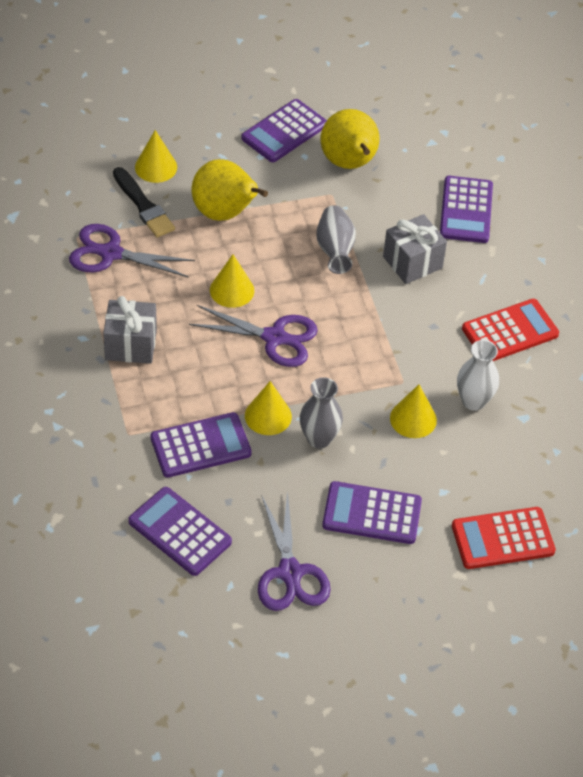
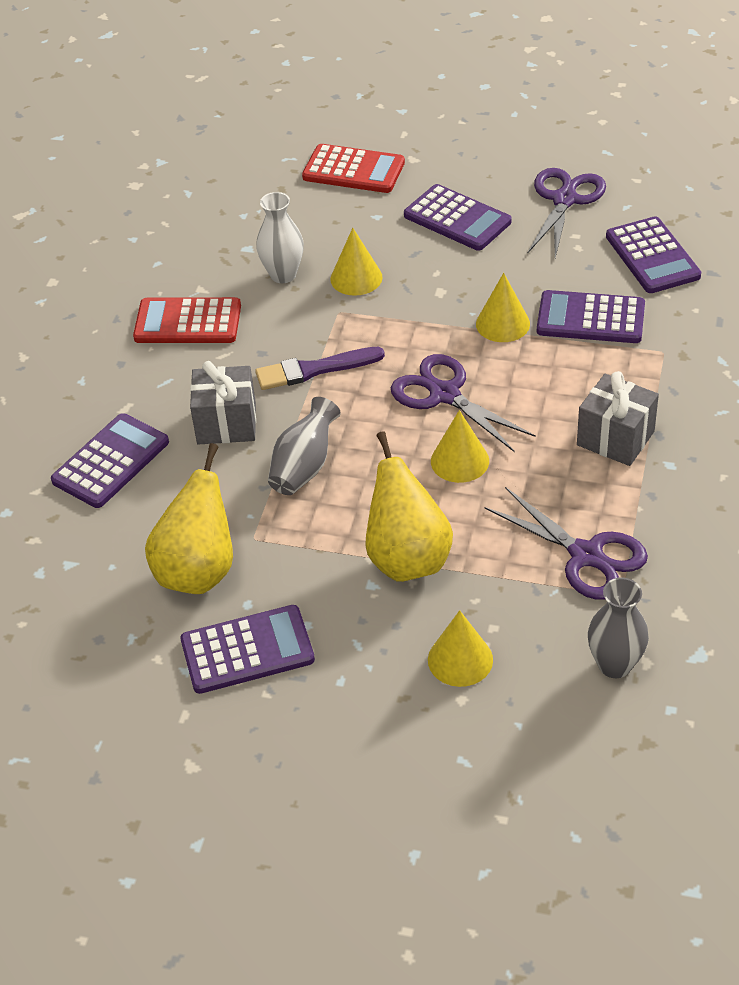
camera: 145 degrees left, 5 degrees down
black brush [113,167,175,237] -> none
grey vase [300,377,343,449] -> grey vase moved to [588,578,649,678]
none -> purple brush [255,347,385,390]

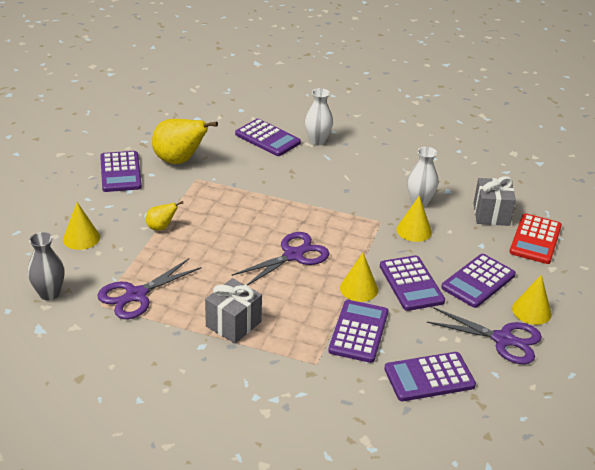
camera: 90 degrees right, 10 degrees down
red calculator [133,297,241,343] -> none
grey gift [190,361,256,445] -> grey gift moved to [473,176,516,226]
purple brush [255,347,385,390] -> none
grey vase [268,397,341,495] -> none
yellow pear [365,431,453,582] -> yellow pear [146,201,183,231], size x0.50
yellow cone [431,410,489,483] -> yellow cone moved to [512,275,552,325]
none -> white vase [305,88,333,145]
none -> purple calculator [380,255,445,311]

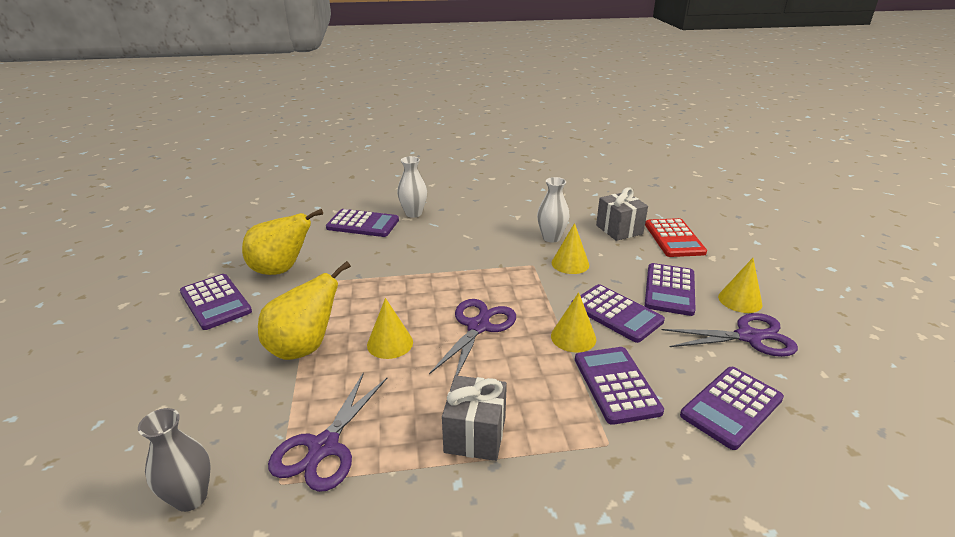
camera: 25 degrees left, 5 degrees down
yellow cone [63,202,100,250] -> yellow cone moved to [367,298,413,359]
yellow pear [146,201,183,231] -> yellow pear [258,261,351,360], size x2.02

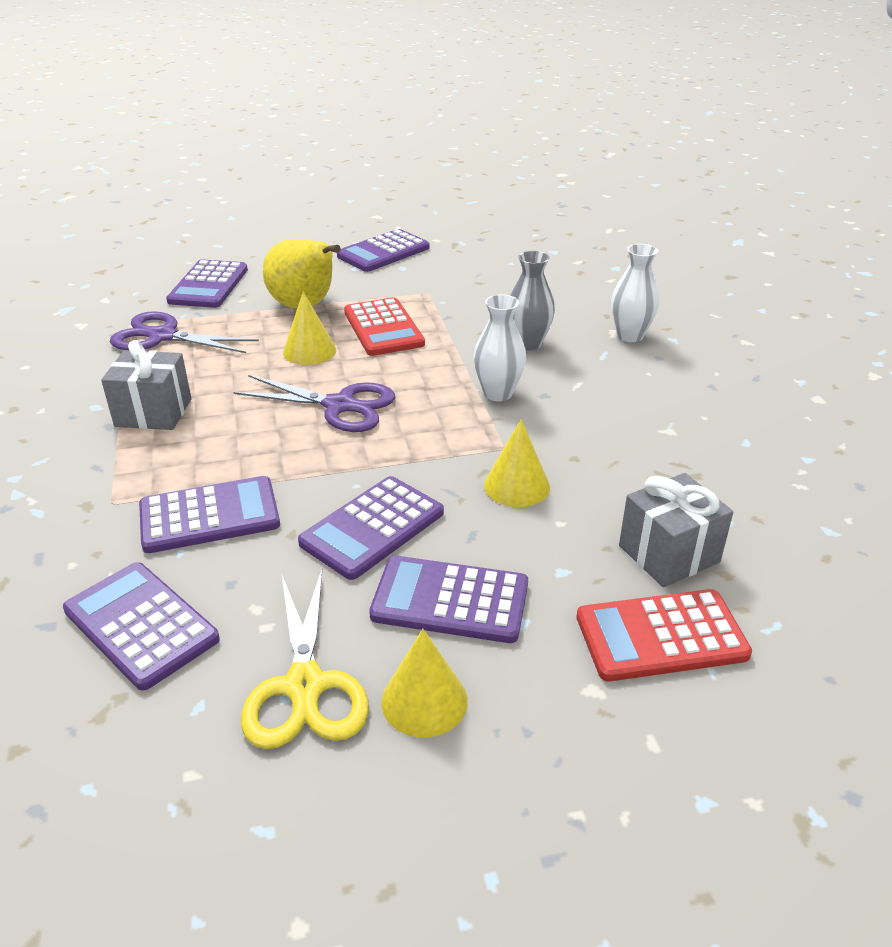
camera: 85 degrees right, 5 degrees up
grey vase [138,408,211,512] -> grey vase moved to [510,251,555,351]
yellow pear [242,209,323,275] -> none
purple calculator [326,209,399,237] -> purple calculator moved to [166,260,248,308]
white vase [537,177,570,243] -> white vase moved to [473,294,526,401]
yellow cone [551,292,596,353] -> none
purple scissors [662,313,798,357] -> yellow scissors [241,569,369,749]
none -> red calculator [344,297,425,356]

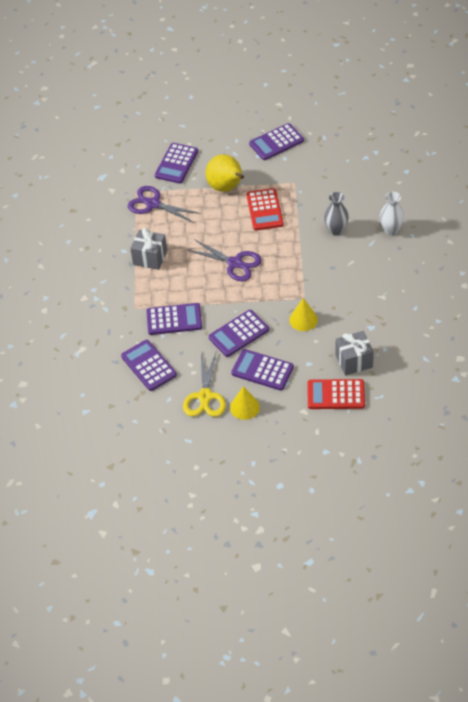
camera: 15 degrees right, 15 degrees up
yellow cone [283,292,336,365] -> none
white vase [473,294,526,401] -> none

